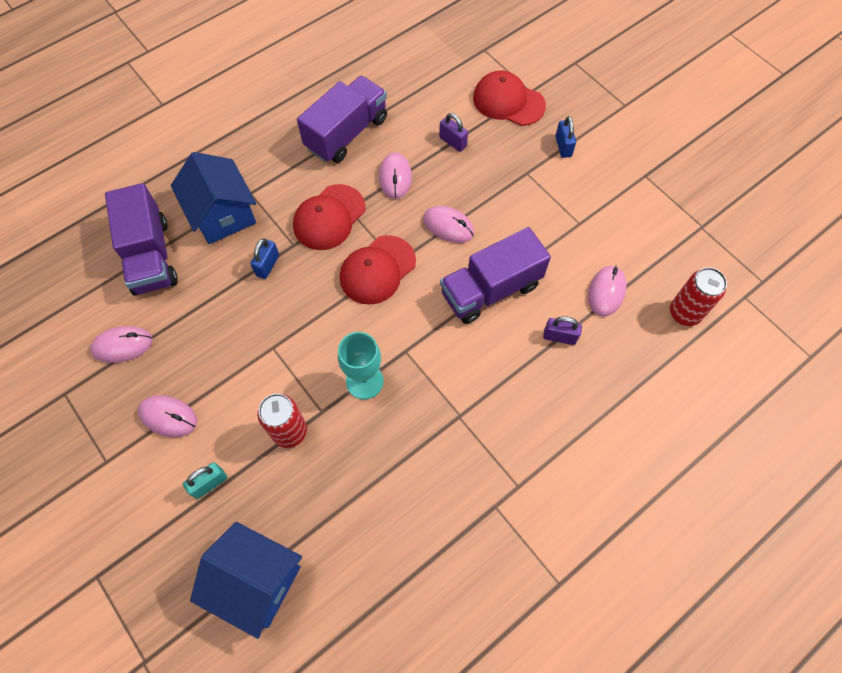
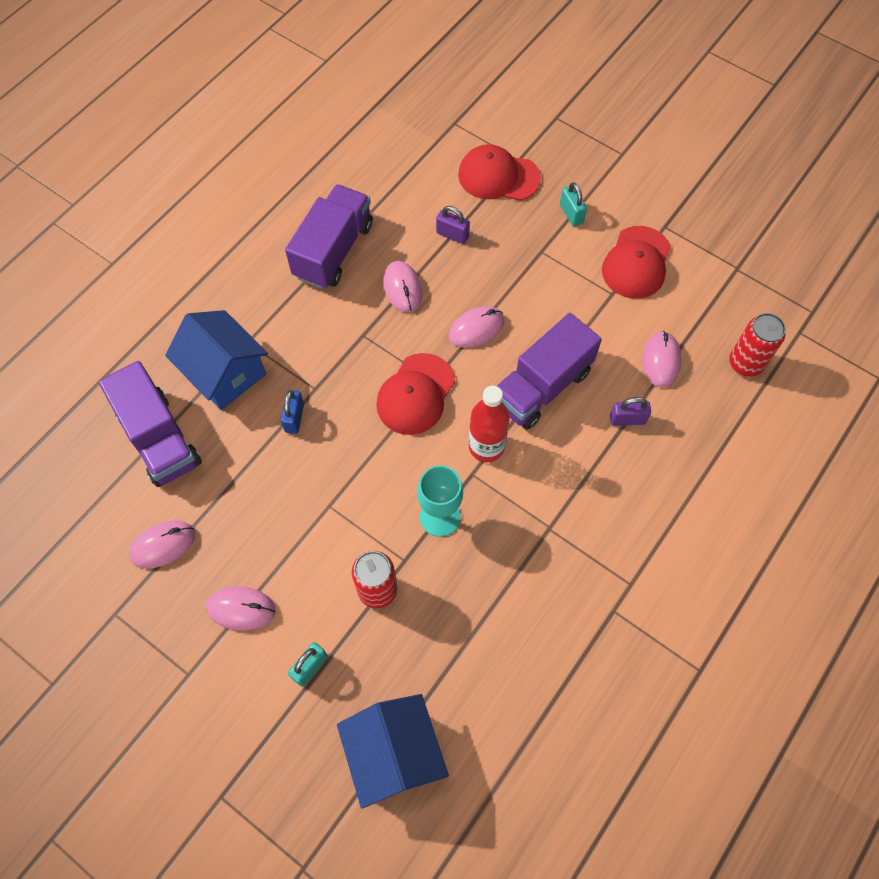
camera: 15 degrees left, 0 degrees up
blue house [190,522,302,639] -> blue house turned 60 degrees clockwise [337,694,449,809]
red cap [293,184,366,250] -> red cap moved to [602,226,671,299]
pink mouse [423,206,474,243] -> pink mouse turned 45 degrees counterclockwise [449,306,504,348]
blue padlock [555,116,576,158] -> turquoise padlock [560,182,587,226]
none -> red bottle [469,386,510,462]

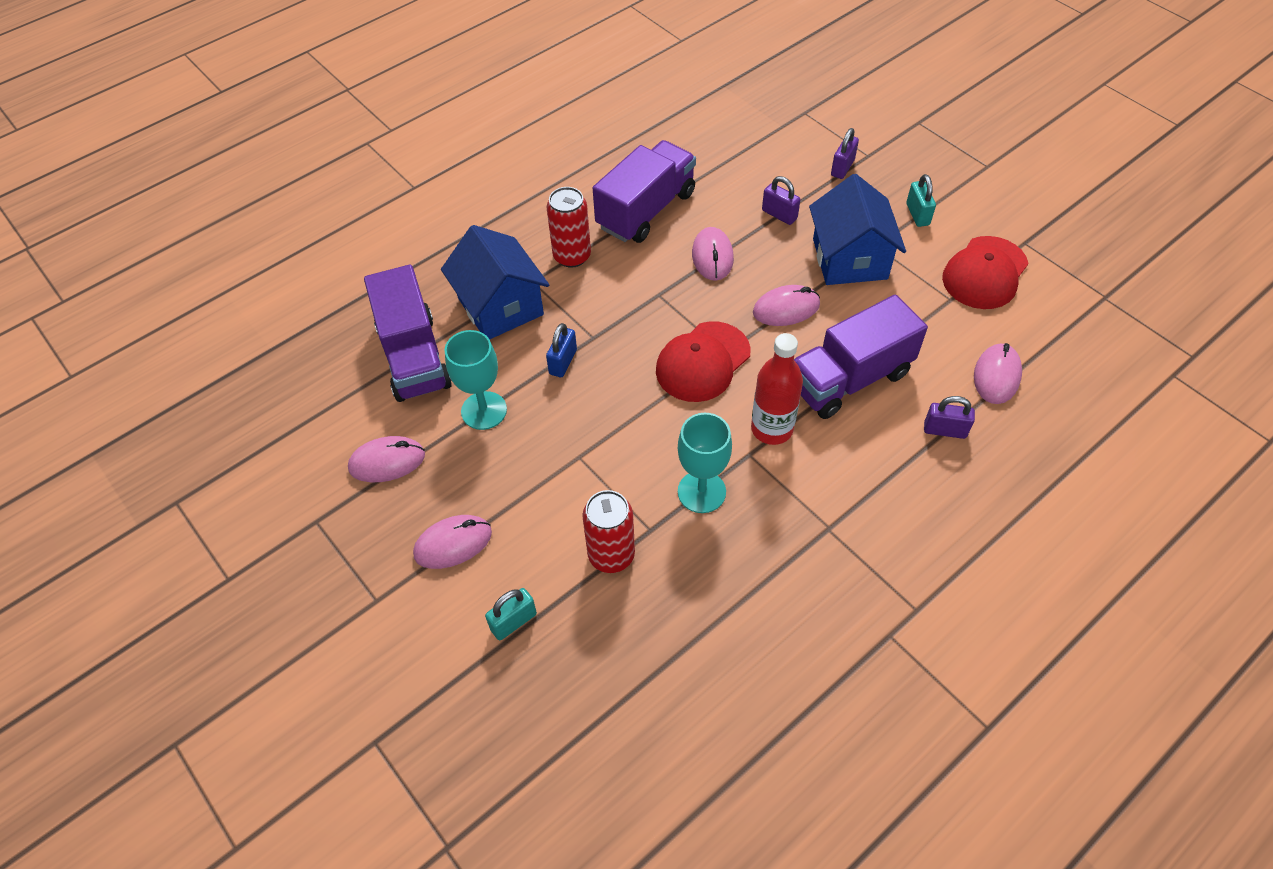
camera: 15 degrees right, 10 degrees down
pink mouse [206,587,275,630] -> pink mouse turned 45 degrees counterclockwise [413,515,492,569]
blue house [337,694,449,809] -> blue house moved to [809,174,906,285]
red cap [458,144,541,201] -> purple padlock [831,128,859,179]
red can [729,313,786,377] -> red can moved to [547,187,591,268]
none -> turquoise goblet [444,330,507,430]

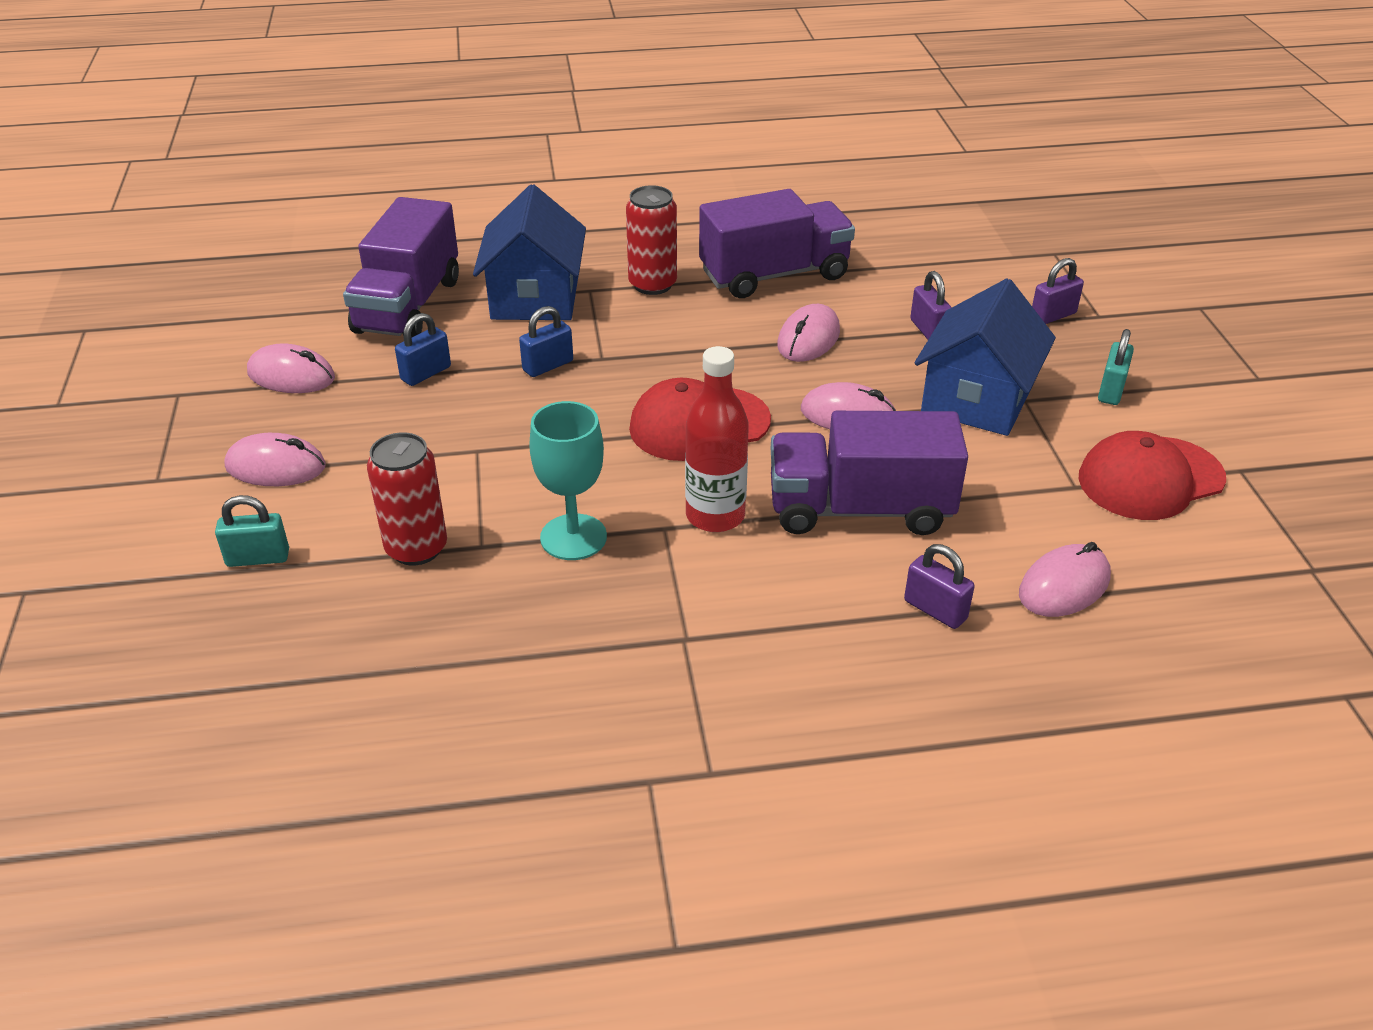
camera: 30 degrees right, 15 degrees down
turquoise goblet [444,330,507,430] -> blue padlock [395,313,451,386]

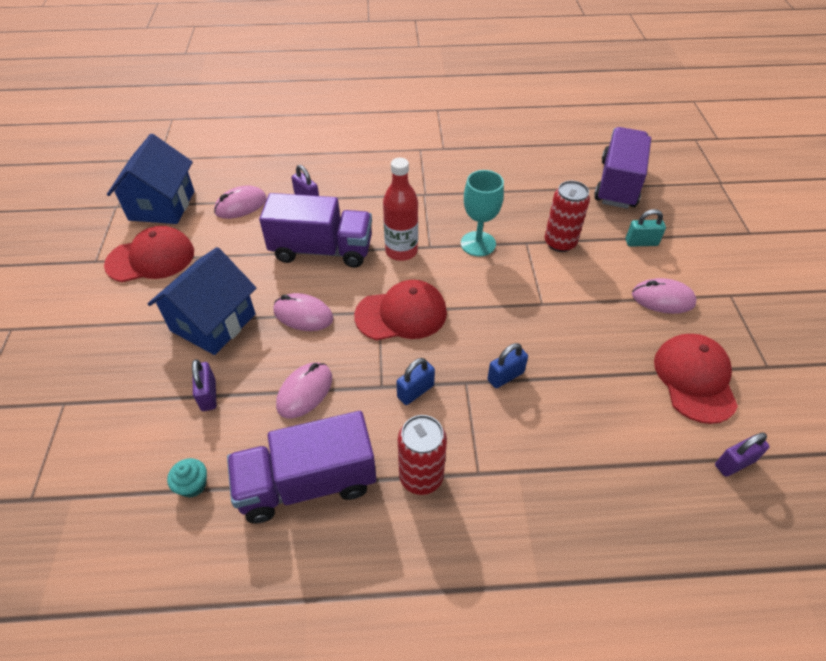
camera: 175 degrees left, 10 degrees up
pink mouse [247,343,335,393] -> red cap [654,334,738,424]
purple truck [343,197,459,338] -> purple truck moved to [594,127,651,209]
blue padlock [395,313,451,386] -> blue padlock moved to [397,358,435,405]
blue house [473,184,586,320] -> blue house moved to [107,134,194,224]
purple padlock [1032,258,1084,324] -> purple padlock moved to [715,433,770,477]
turquoise padlock [1098,329,1134,405] -> none
none -> turquoise cupcake [167,458,207,498]

